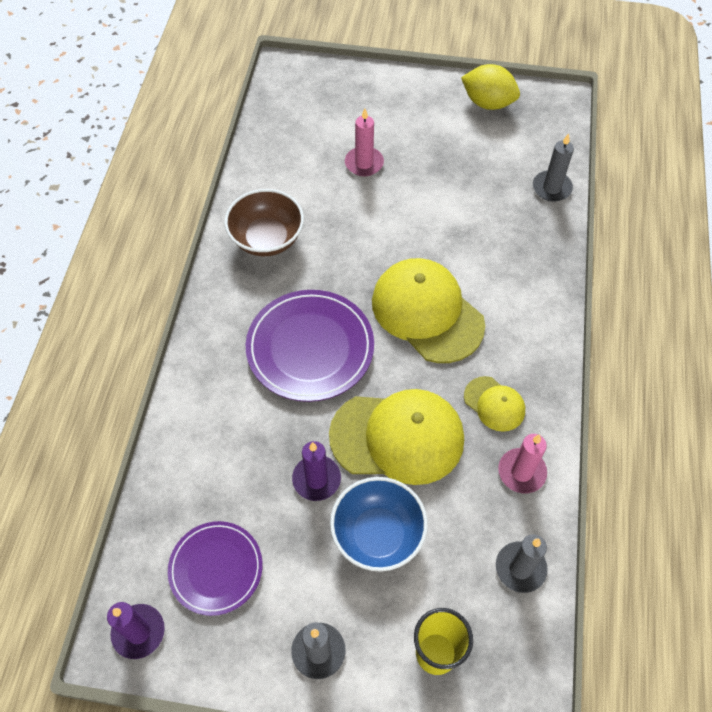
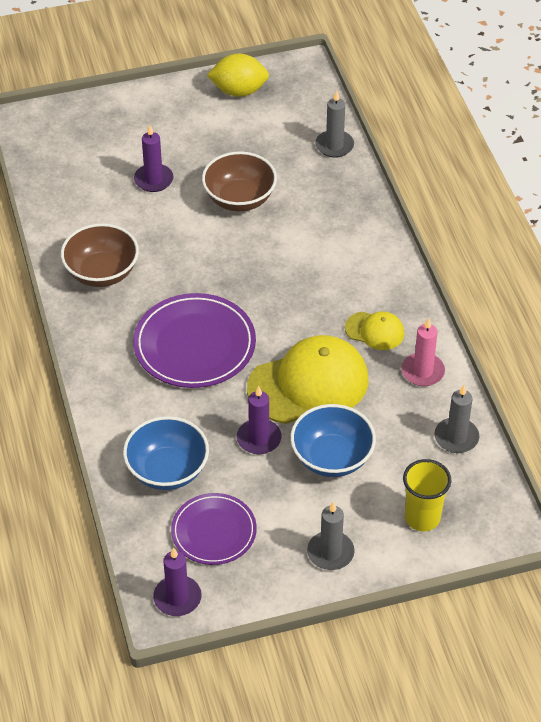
camera: 25 degrees left, 10 degrees down
pink candle [345,109,384,176] -> purple candle [134,125,174,192]
yellow cap [372,258,485,363] -> none
none -> blue bowl [123,416,209,490]
none -> brown bowl [202,152,277,211]

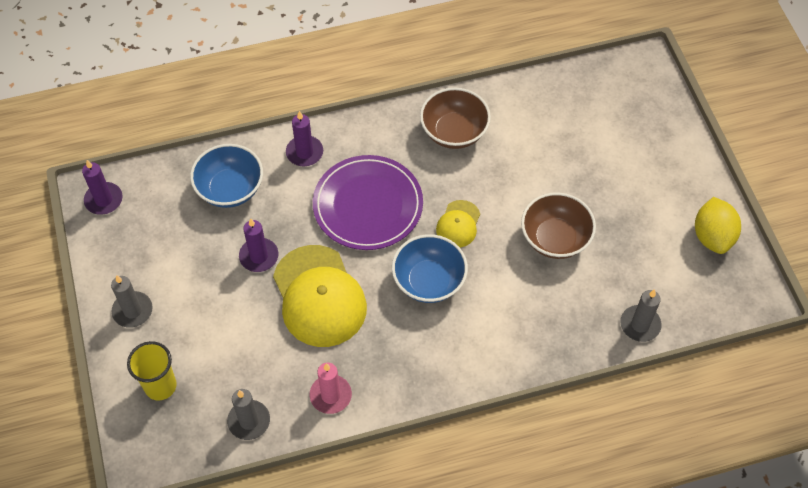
camera: 90 degrees right, 10 degrees up
purple candle [134,125,174,192] -> purple candle moved to [286,111,323,166]
purple plate [171,493,257,565] -> none
blue bowl [290,404,376,477] -> blue bowl moved to [392,234,468,303]
yellow cap [345,311,405,350] -> yellow cap moved to [436,200,480,248]

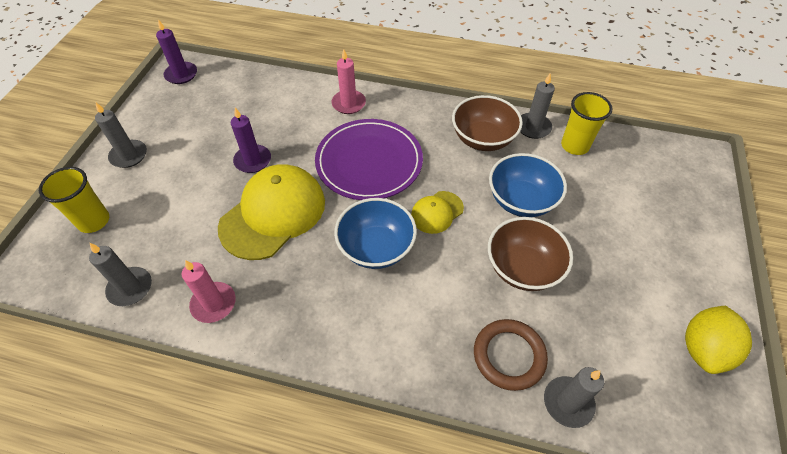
camera: 30 degrees right, 5 degrees down
blue bowl [190,144,263,208] -> blue bowl moved to [489,153,567,217]
yellow cap [273,245,367,347] -> yellow cap turned 150 degrees counterclockwise [218,164,325,260]
purple candle [286,111,323,166] -> pink candle [332,49,366,114]
none -> brown ring [474,319,548,391]
none -> grey candle [520,73,555,139]
none -> yellow cup [561,92,613,155]

